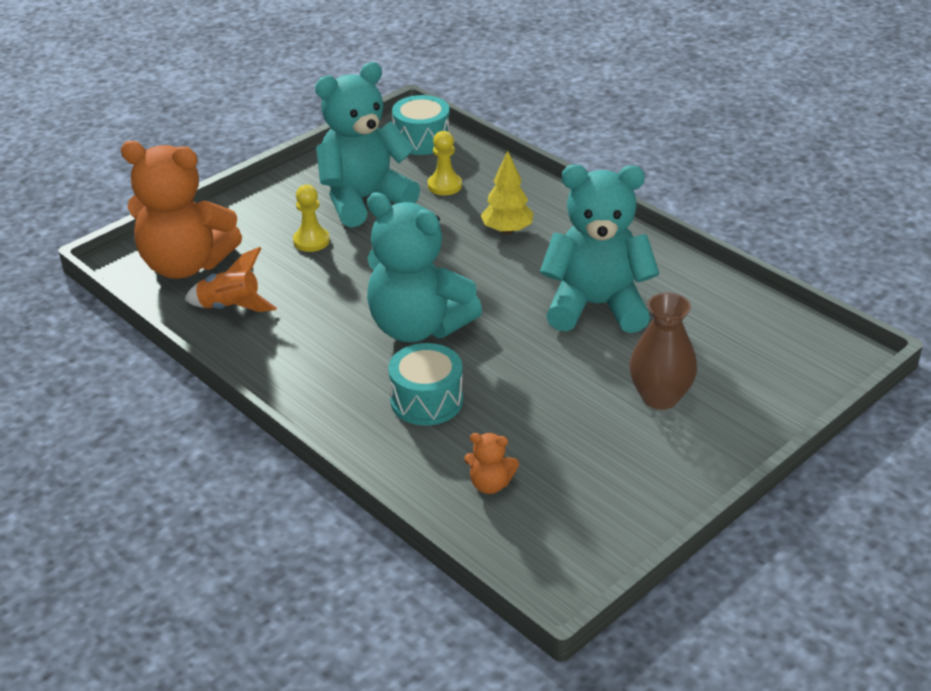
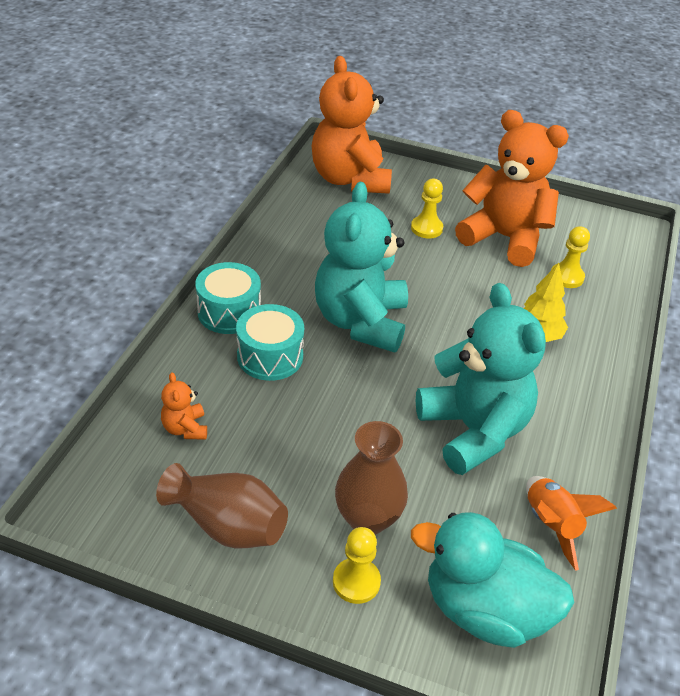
camera: 60 degrees right, 5 degrees up
orange rocket [184,247,277,312] -> orange rocket moved to [526,476,617,571]
turquoise teddy bear [315,62,420,228] -> orange teddy bear [455,110,569,267]
turquoise drum [392,95,450,155] -> turquoise drum moved to [195,262,261,334]
none -> brown vase [156,463,288,549]
none -> yellow pawn [333,527,381,604]
none -> turquoise duck [411,512,574,648]

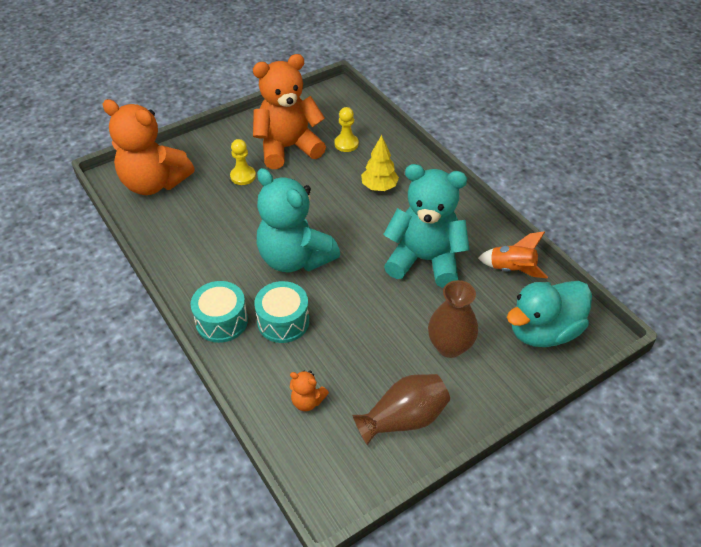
camera: 50 degrees left, 5 degrees up
yellow pawn [333,527,381,604] -> none

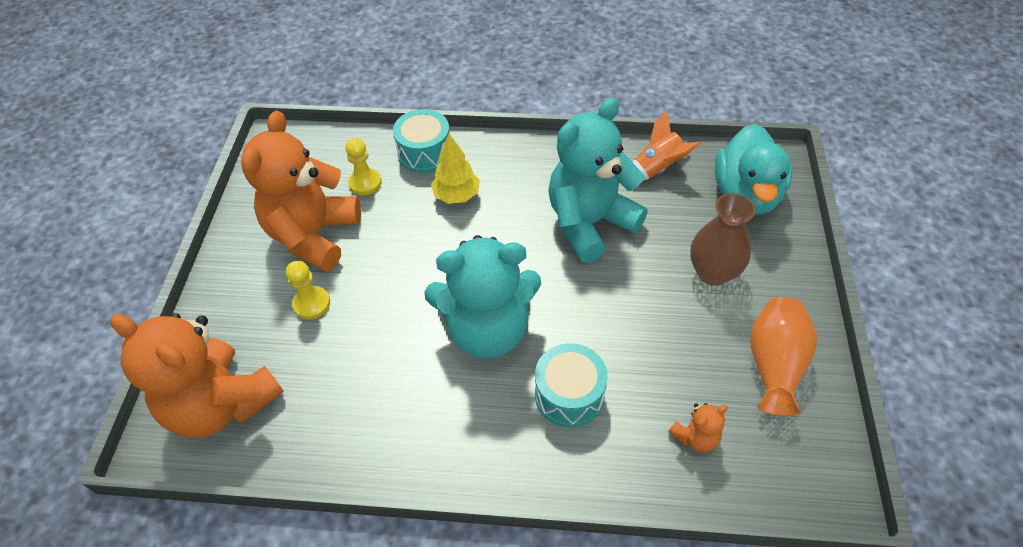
camera: 50 degrees left, 5 degrees up
orange teddy bear [102,99,195,195] -> orange teddy bear turned 60 degrees clockwise [110,313,284,438]
turquoise drum [190,281,248,343] -> turquoise drum moved to [393,109,450,173]
brown vase [352,374,450,445] -> orange vase [750,297,817,416]

